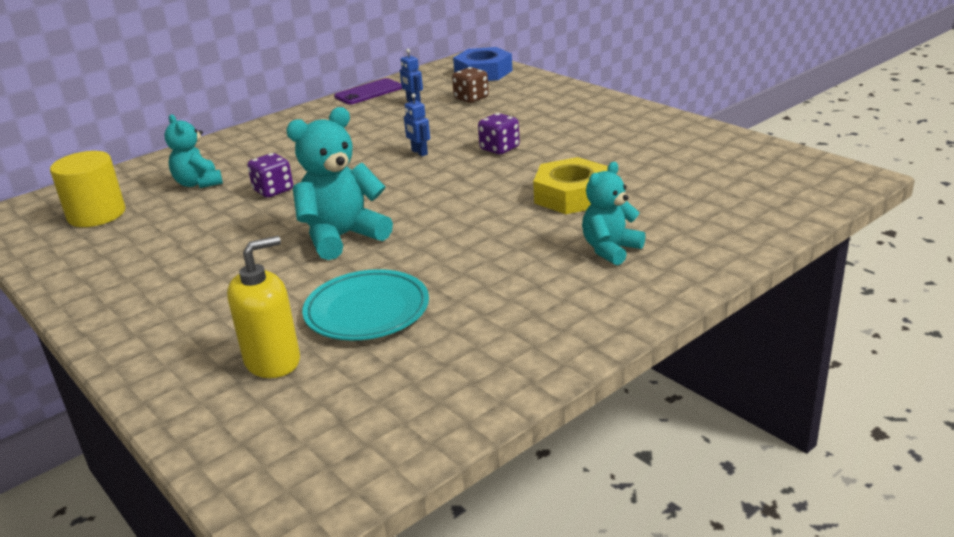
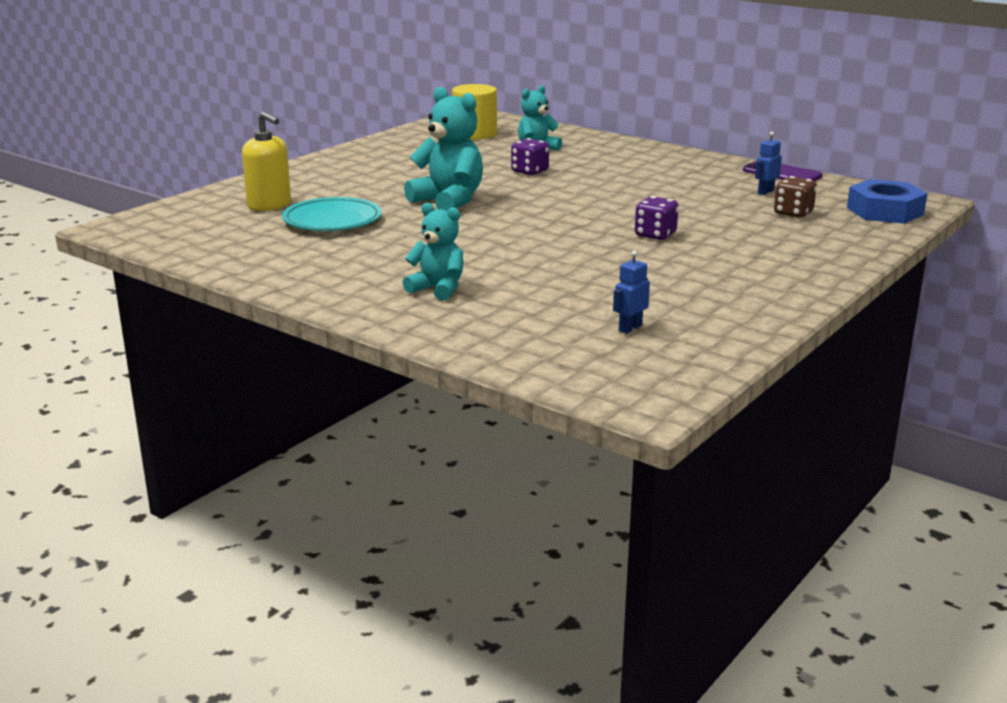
camera: 75 degrees right, 5 degrees down
blue robot [404,93,430,156] -> blue robot moved to [613,250,650,334]
yellow nut [533,157,608,214] -> none

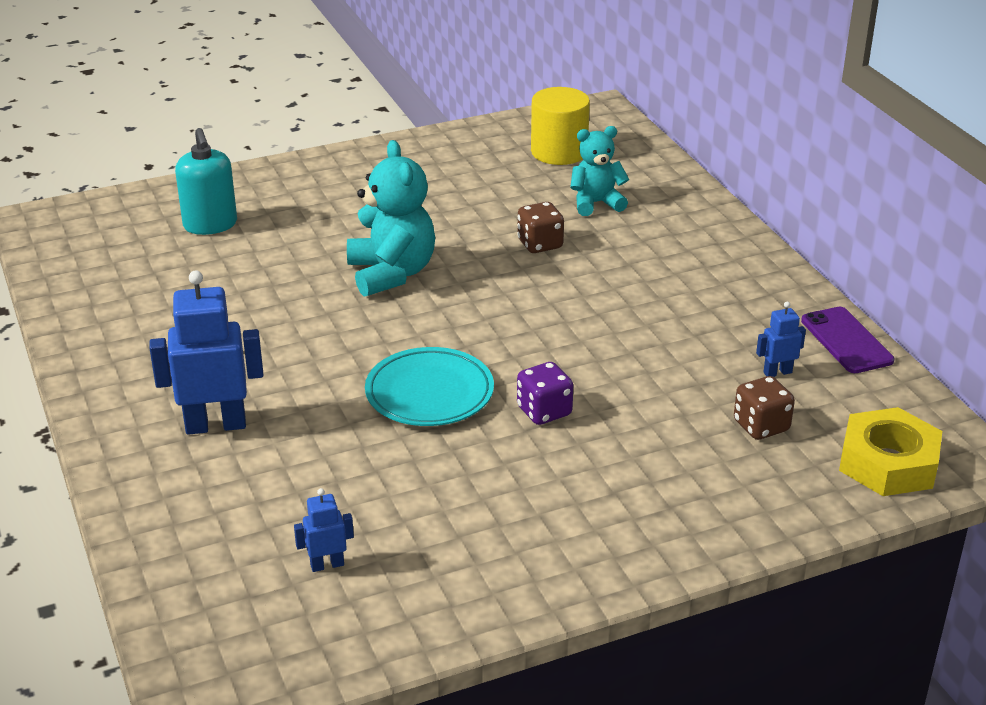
camera: 30 degrees right, 10 degrees up
yellow soap dispenser [242,112,291,211] -> turquoise soap dispenser [175,128,237,235]
turquoise plate [282,197,382,231] -> turquoise plate moved to [365,347,494,426]
turquoise teddy bear [403,203,464,301] -> blue robot [149,270,263,435]
purple dice [511,138,549,175] -> brown dice [517,202,564,253]
blue nut [847,179,928,224] -> yellow nut [839,407,942,496]

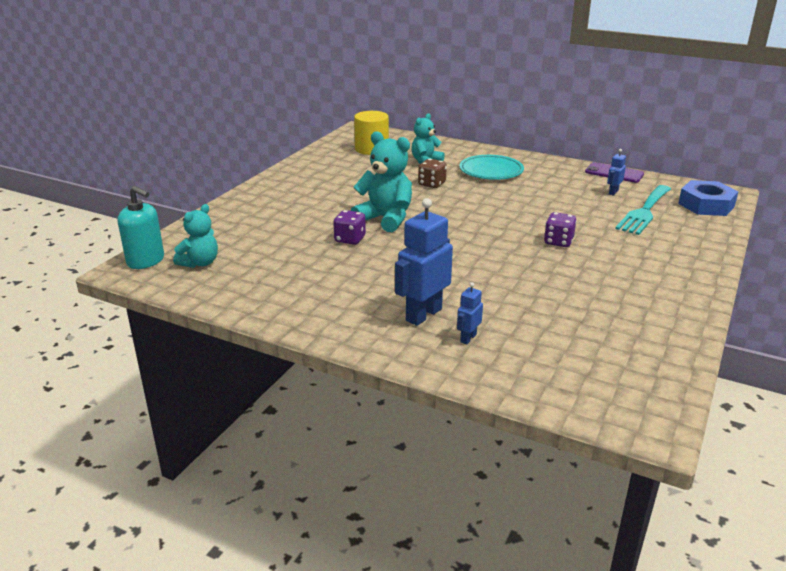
camera: 40 degrees left, 5 degrees down
turquoise soap dispenser [175,128,237,235] -> turquoise soap dispenser moved to [118,186,164,269]
blue robot [294,488,354,572] -> blue robot moved to [457,282,483,345]
turquoise plate [365,347,494,426] -> turquoise plate moved to [459,155,524,180]
brown dice [734,376,795,440] -> turquoise fork [615,185,671,235]
yellow nut [839,407,942,496] -> blue nut [678,180,739,216]
none -> turquoise teddy bear [173,204,218,268]
none -> purple dice [333,210,366,245]

